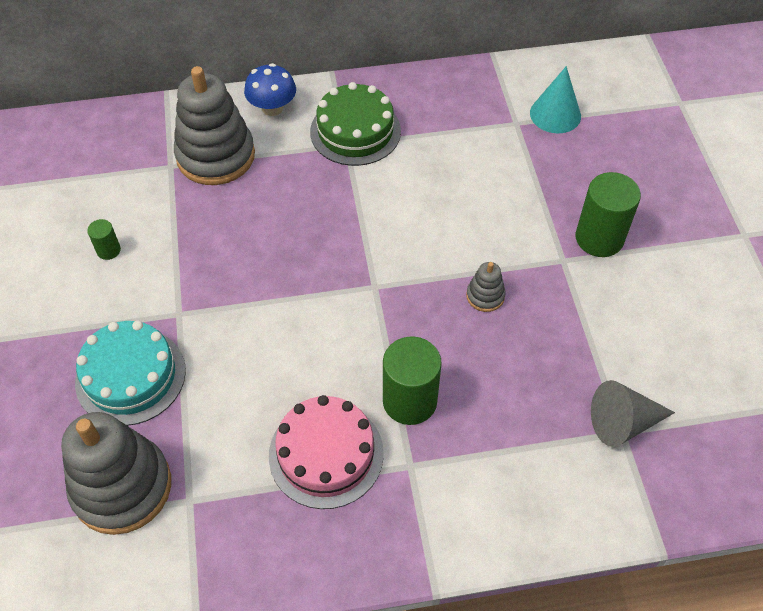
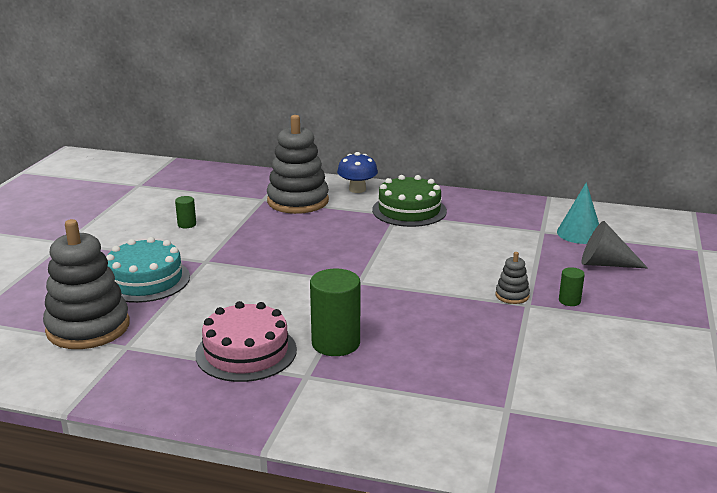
camera: 25 degrees right, 30 degrees down
grey stacking toy [466,262,506,312] -> grey stacking toy moved to [496,252,530,304]
green cylinder [575,172,641,257] -> green cylinder [559,267,585,306], size x0.49
grey cone [591,380,675,447] -> grey cone moved to [582,221,648,269]

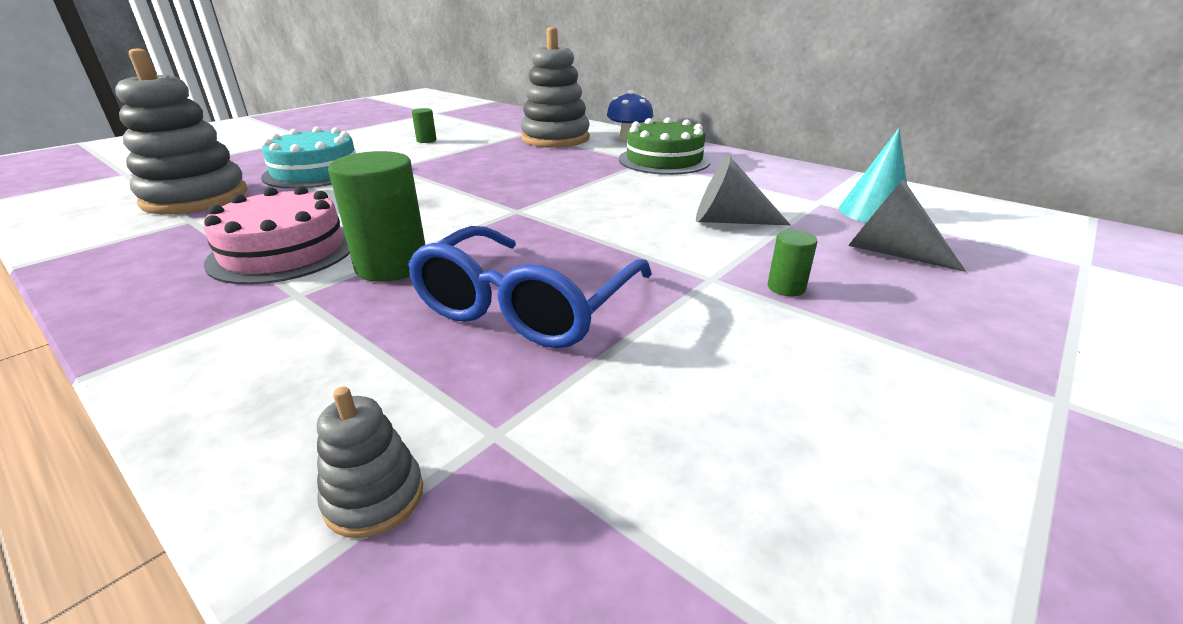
camera: 25 degrees right, 5 degrees up
grey stacking toy [496,252,530,304] -> grey stacking toy moved to [317,387,423,538]
none -> blue glasses [408,226,652,348]
none -> grey cone [696,156,791,225]

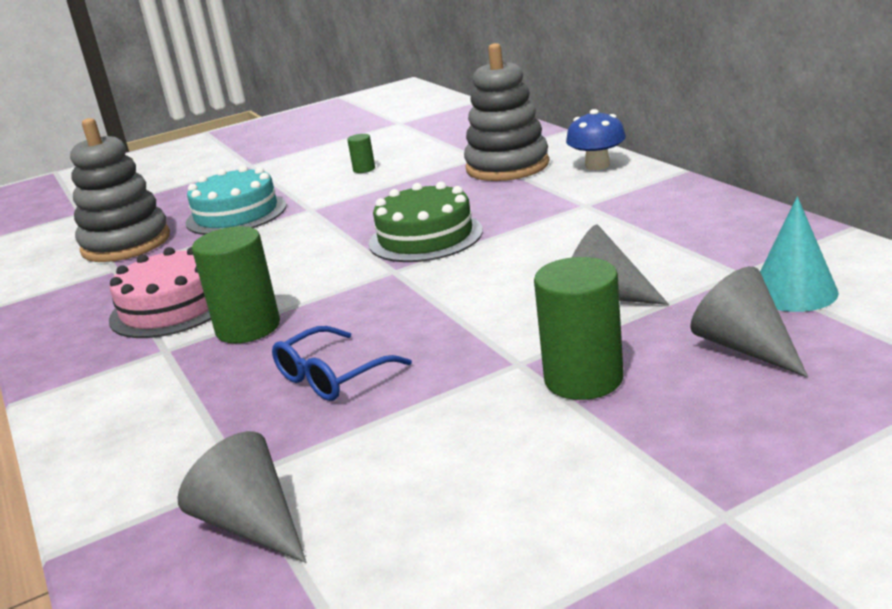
camera: 25 degrees right, 5 degrees down
grey stacking toy [317,387,423,538] -> none
blue glasses [408,226,652,348] -> blue glasses [272,326,412,401], size x0.62
green cake [619,118,711,175] -> green cake moved to [369,182,483,262]
green cylinder [768,230,818,296] -> green cylinder [534,257,624,400], size x2.05
none -> grey cone [177,431,306,563]

